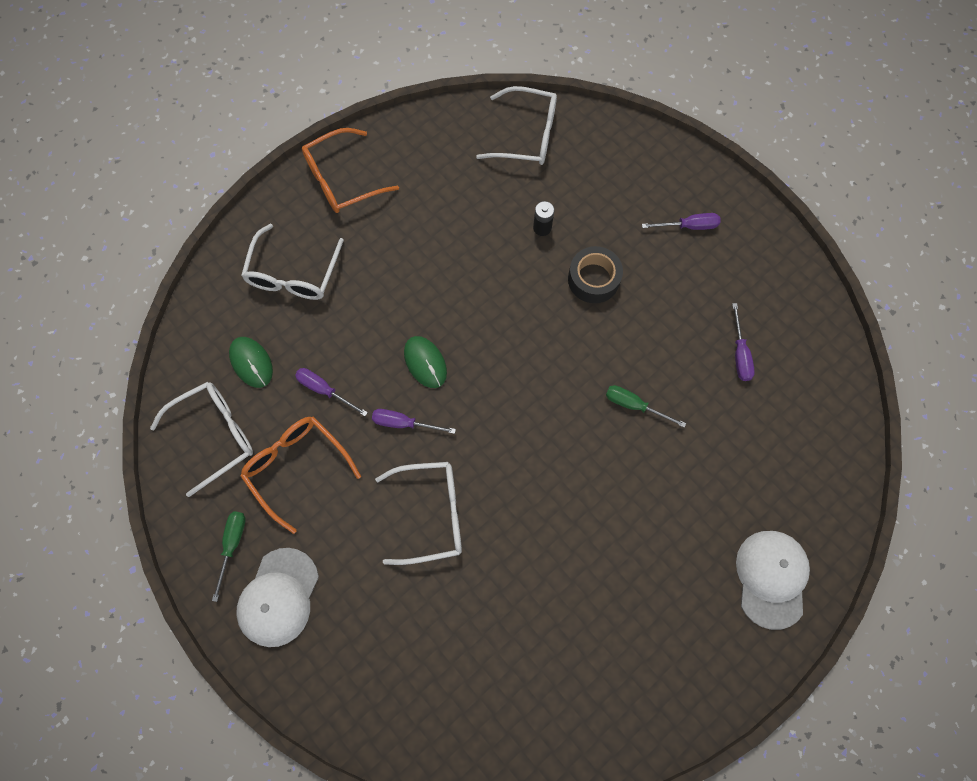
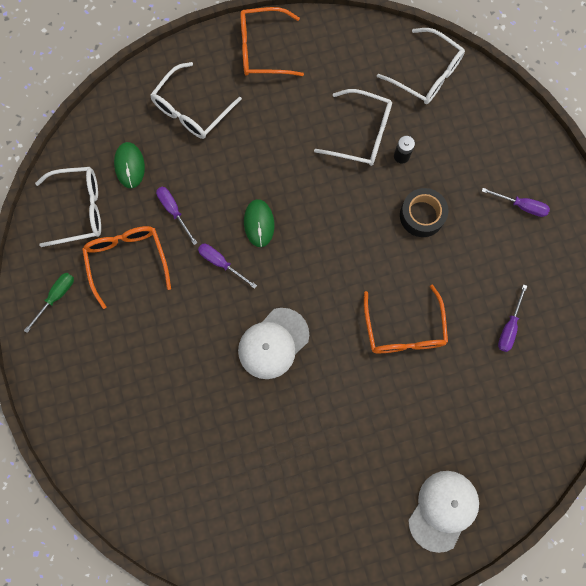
camera: 25 degrees right, 5 degrees up
white cap [236,548,319,647] -> white cap moved to [238,308,309,379]
white glasses [375,462,462,565] -> white glasses moved to [314,89,392,166]
green screwdriver [606,385,686,428] -> orange glasses [364,285,448,353]

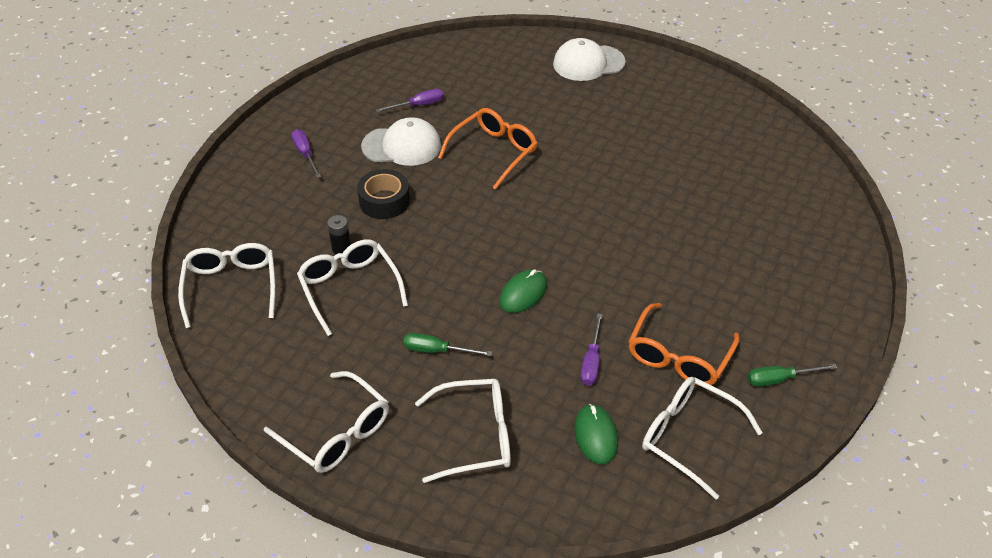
camera: 135 degrees left, 30 degrees down
green mouse [114,142,145,188] -> green mouse turned 45 degrees counterclockwise [574,404,618,464]
purple screwdriver [198,244,257,289] -> none
white cap [238,308,309,379] -> white cap moved to [361,117,441,166]
orange glasses [240,7,304,76] -> white glasses [264,371,389,473]
none -> green screwdriver [404,333,492,356]

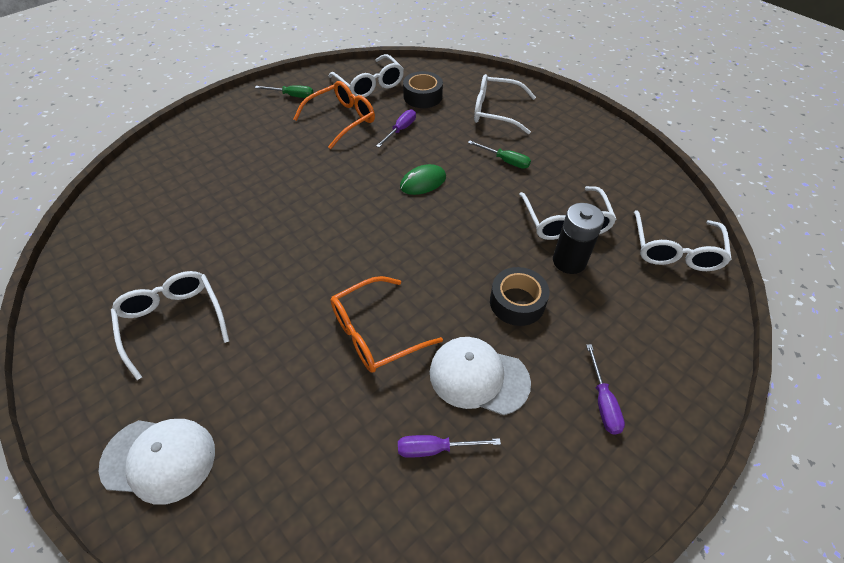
camera: 160 degrees left, 5 degrees up
white glasses [264,371,389,473] -> white glasses moved to [111,271,229,380]
black battery [327,215,351,254] -> black battery [553,203,605,274], size x1.77
green mouse [574,404,618,464] -> black tape [403,71,443,108]

